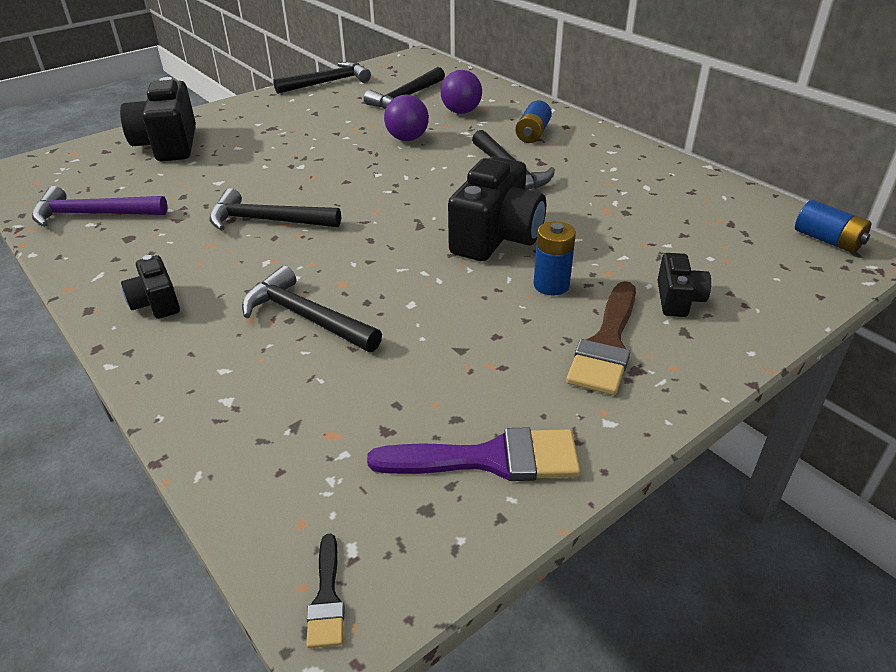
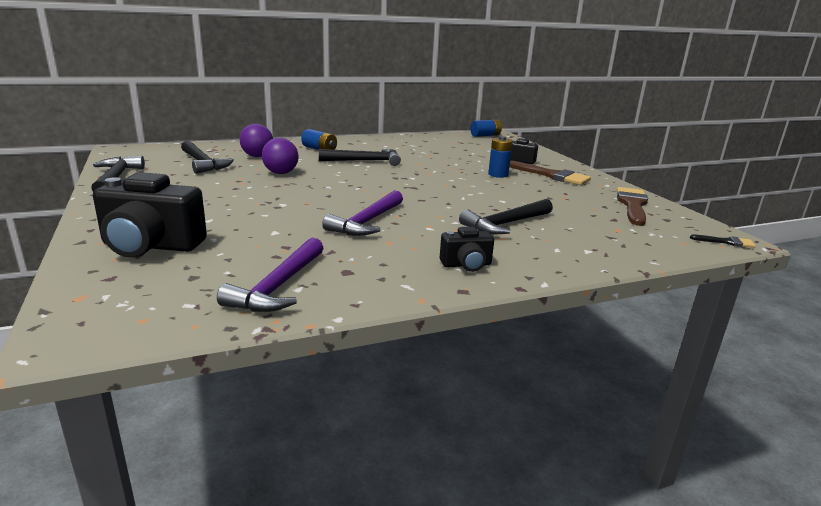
camera: 75 degrees left, 15 degrees down
black hammer [209,188,341,231] -> purple hammer [322,190,403,236]
purple brush [367,427,581,481] -> brown brush [617,187,648,226]
black camera [448,156,546,261] -> none

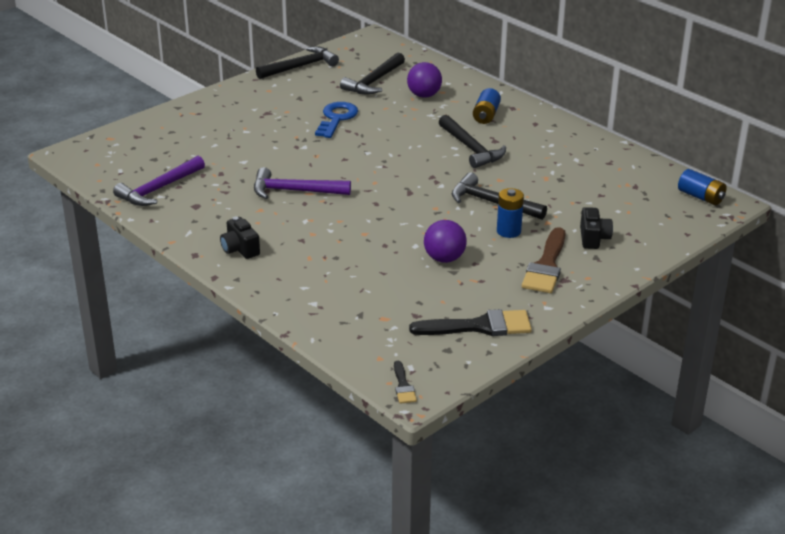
camera: 70 degrees right, 10 degrees up
black camera [93,172,207,258] -> none
purple hammer [217,238,323,312] -> purple hammer turned 45 degrees counterclockwise [113,156,205,206]
purple ball [262,138,299,174] -> purple ball moved to [424,220,467,263]
black hammer [459,199,553,234] -> black hammer moved to [452,172,547,220]
brown brush [617,187,648,226] -> black brush [409,309,532,336]
none -> blue key [315,102,358,138]

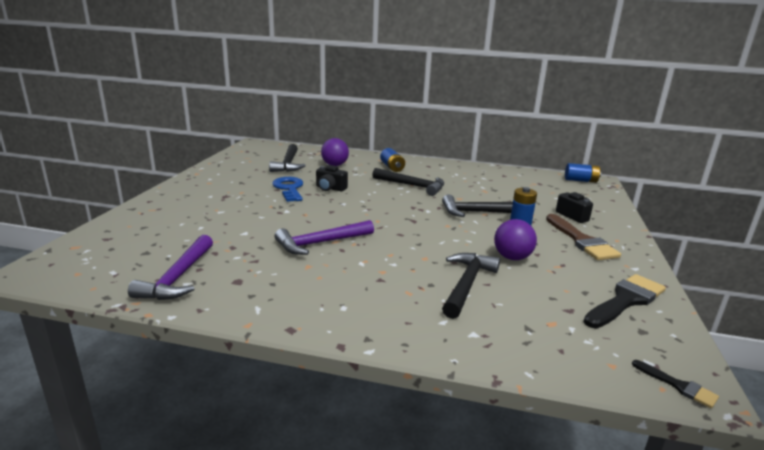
camera: 35 degrees left, 10 degrees down
black camera [220,216,260,259] -> black camera moved to [316,165,348,191]
black hammer [256,46,339,79] -> black hammer moved to [442,253,500,319]

